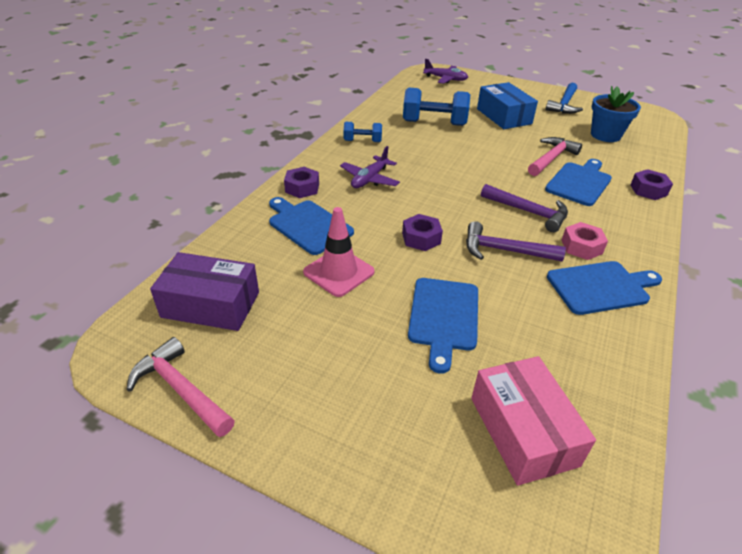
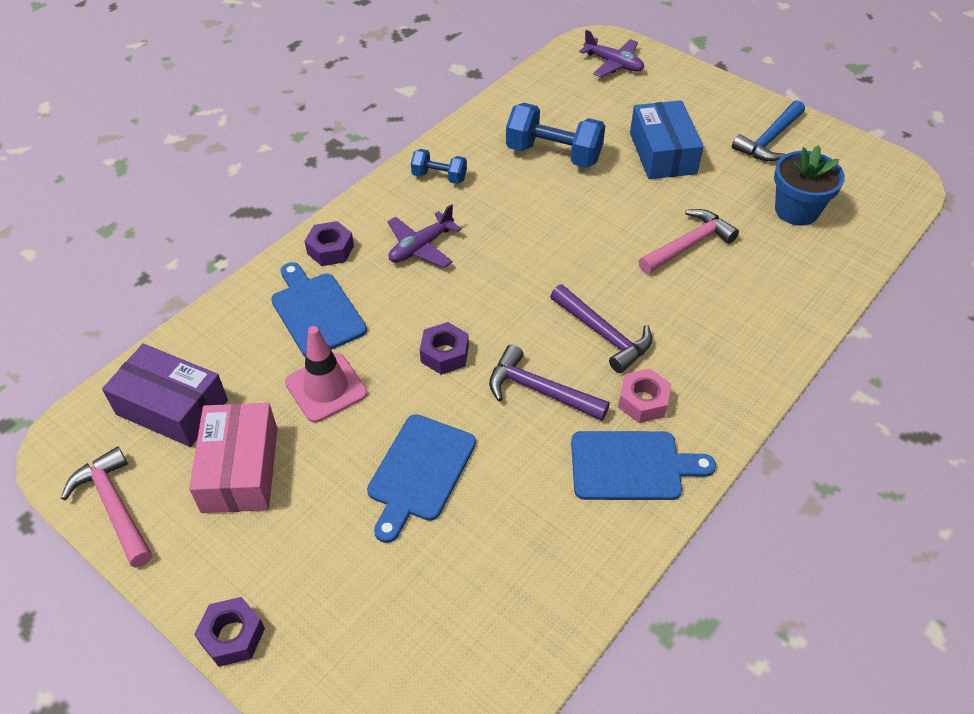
camera: 15 degrees right, 10 degrees up
pink box [471,356,596,486] -> pink box moved to [189,403,277,513]
blue cutting board [545,159,612,206] -> none
purple nut [630,169,673,200] -> purple nut moved to [194,597,265,667]

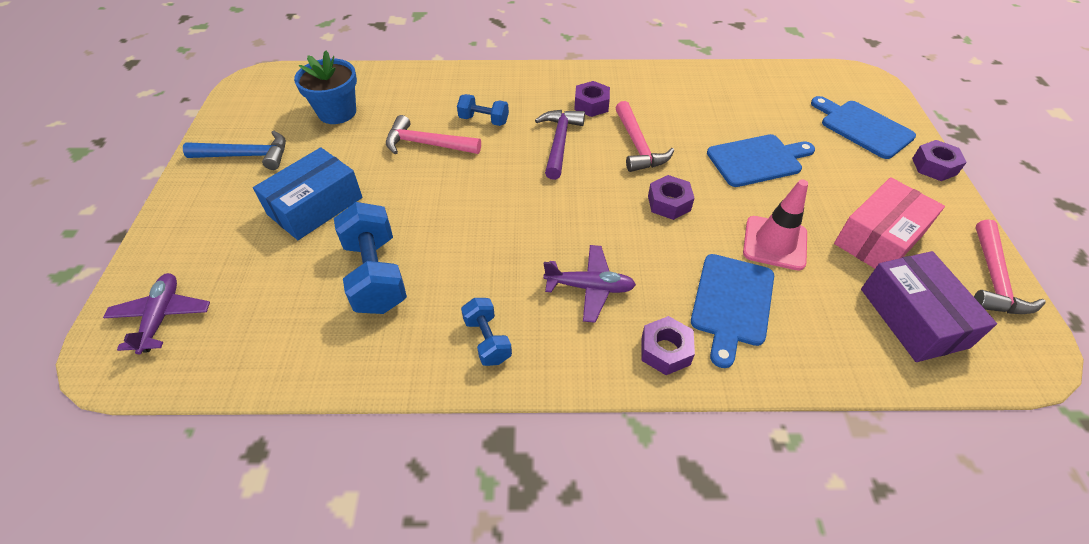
camera: 130 degrees left, 0 degrees up
purple hammer [489,344,610,421] -> pink hammer [616,101,674,172]
blue cutting board [571,431,716,500] -> blue cutting board moved to [811,96,916,159]
pink nut [618,369,671,423] -> purple nut [574,81,610,117]
none -> blue dumbbell [457,94,509,126]

